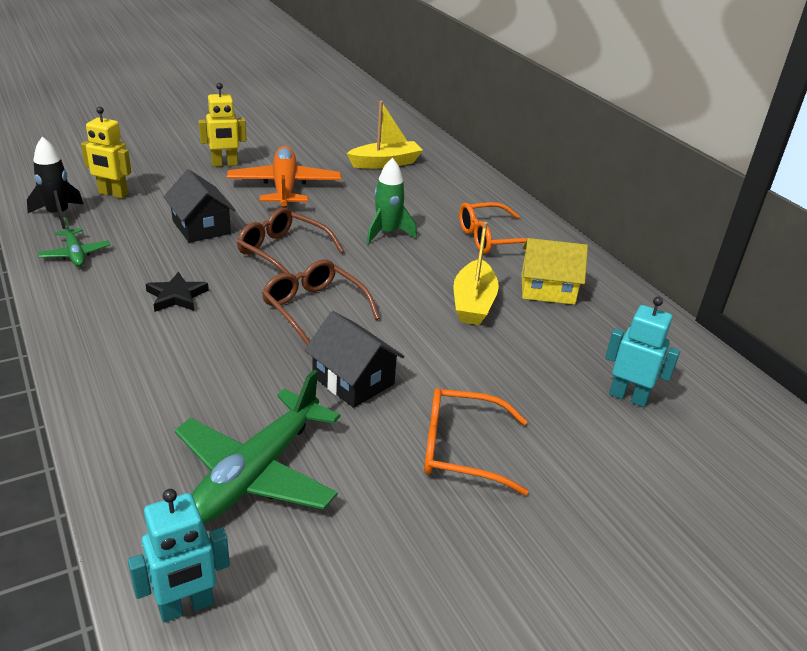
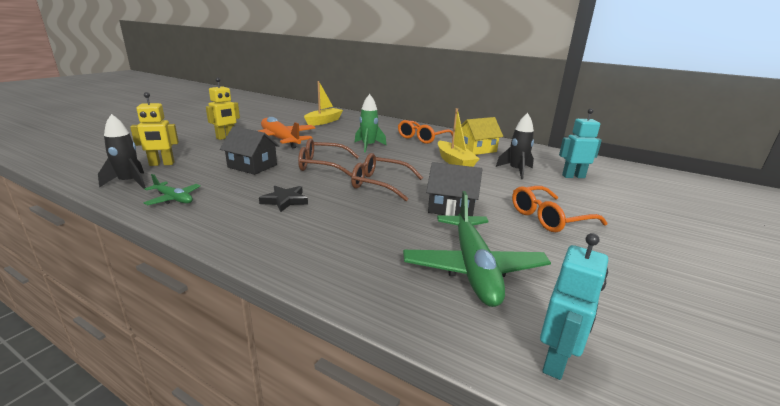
camera: 30 degrees left, 10 degrees down
none -> black rocket [496,113,534,179]

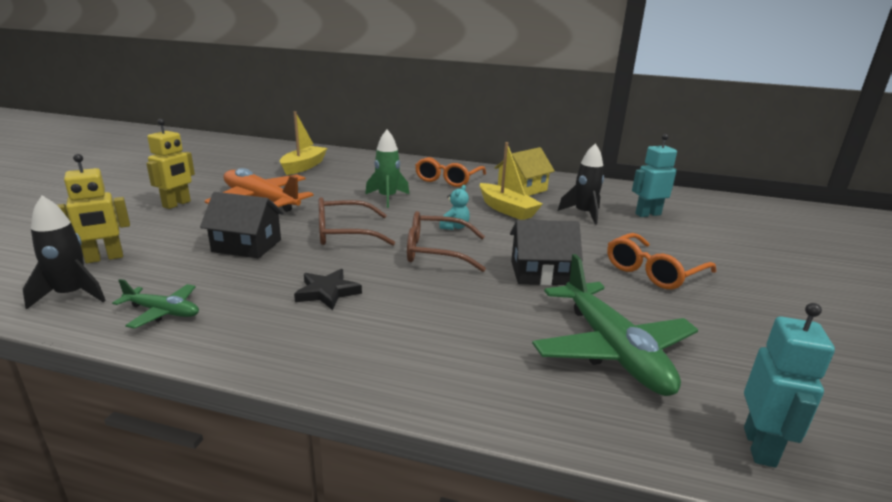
camera: 15 degrees left, 0 degrees up
none -> turquoise teddy bear [439,185,470,230]

